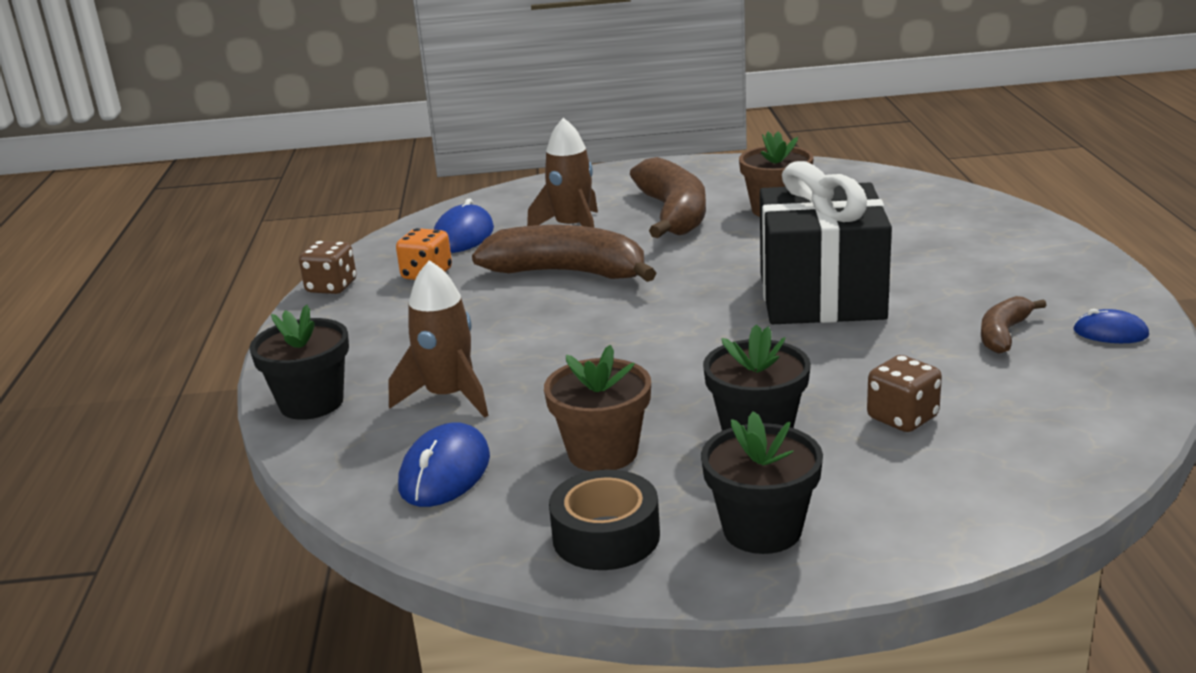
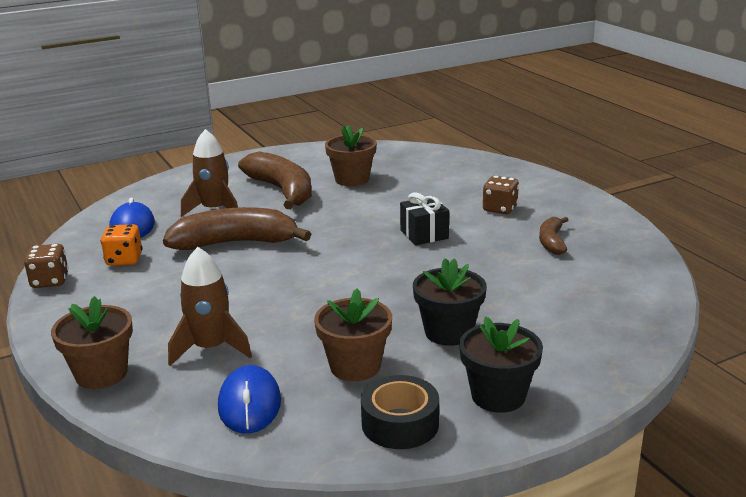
camera: 25 degrees left, 0 degrees up
black flower pot [249,305,349,420] -> brown flower pot [51,296,133,389]
black gift [760,161,892,324] -> black gift [400,192,449,245], size x0.47
brown dice [867,355,942,432] -> brown dice moved to [483,176,519,214]
blue mouse [1073,309,1149,343] -> none

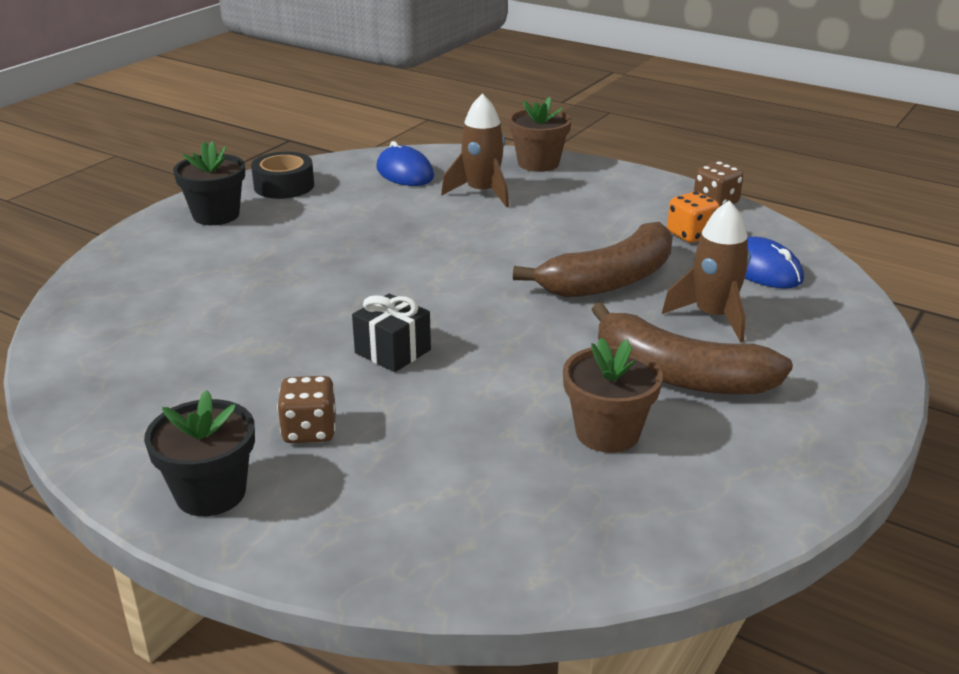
camera: 150 degrees right, 5 degrees up
brown flower pot [314,288,392,381] -> none
black flower pot [413,258,487,346] -> black flower pot moved to [144,390,255,516]
brown banana [539,217,568,255] -> none

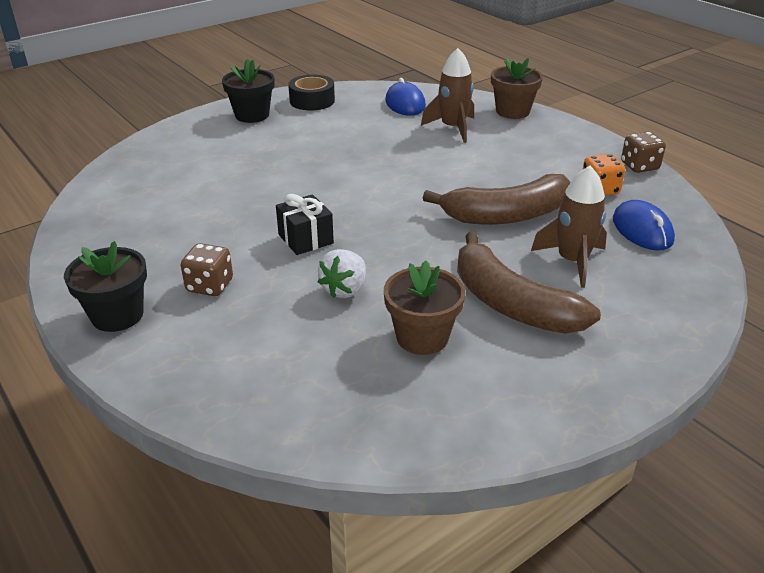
camera: 20 degrees right, 5 degrees up
none -> white strawberry [318,249,366,298]

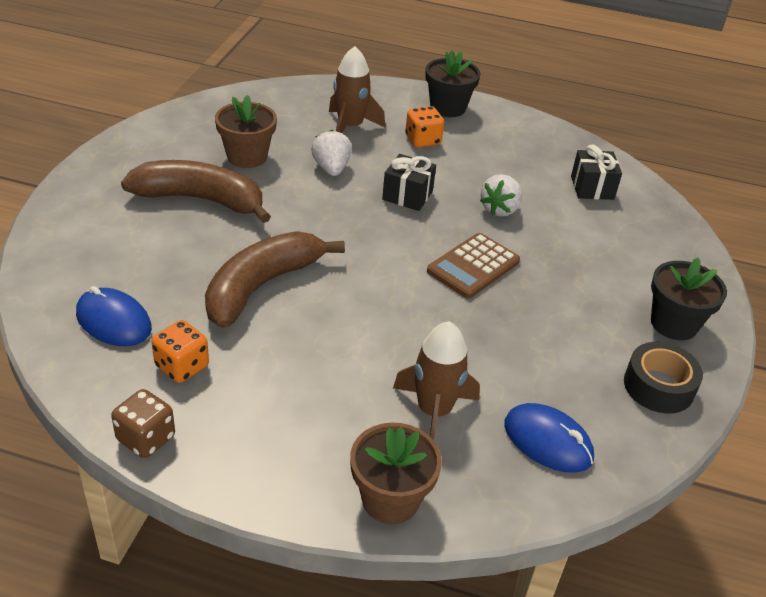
camera: 140 degrees right, 5 degrees up
brown dice [181,243,233,296] -> orange dice [405,106,444,148]
brown rocket [531,166,607,288] -> brown rocket moved to [329,46,385,134]
none -> brown calculator [427,233,520,298]
none -> white strawberry [480,174,522,217]
none -> black gift [571,145,622,200]

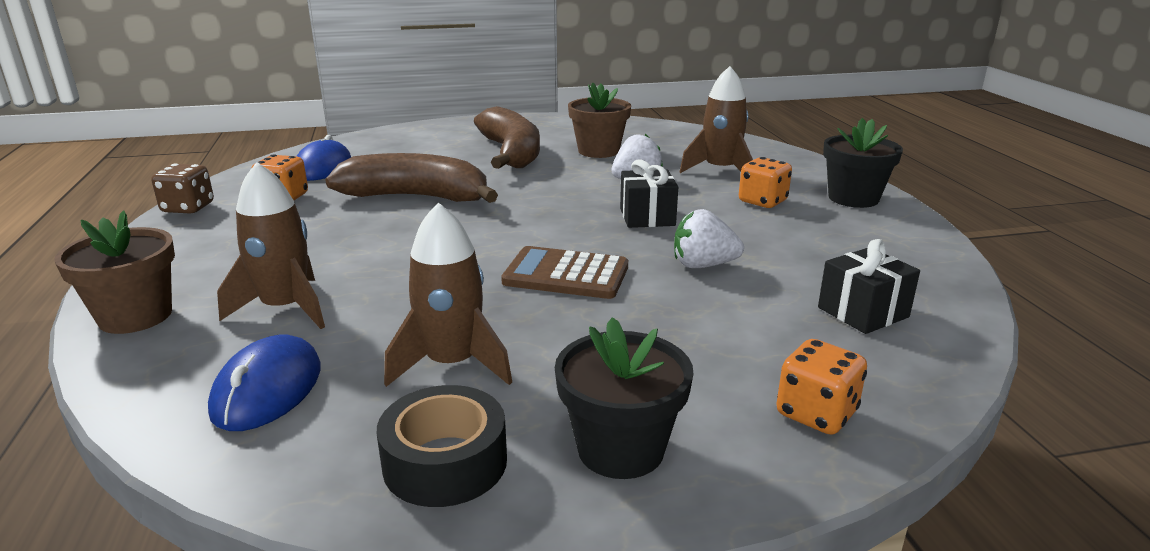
camera: 65 degrees right, 15 degrees down
none -> brown rocket [384,202,512,387]
none -> orange dice [776,339,867,435]

